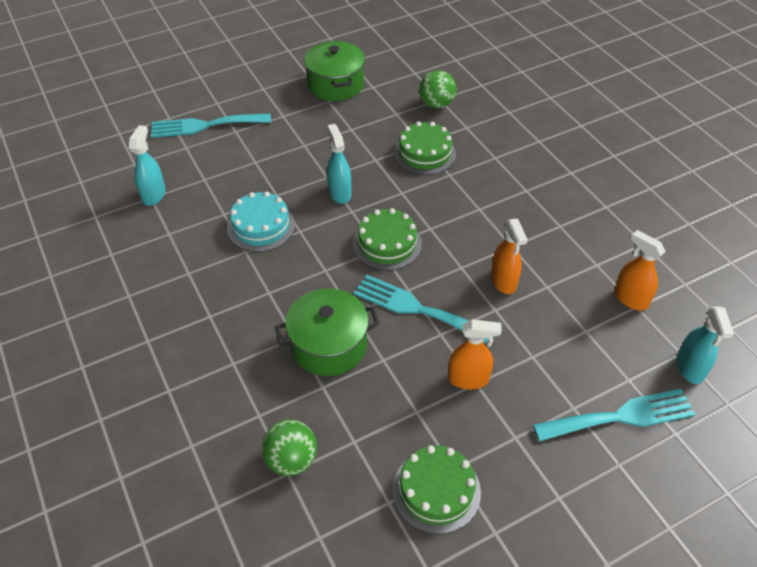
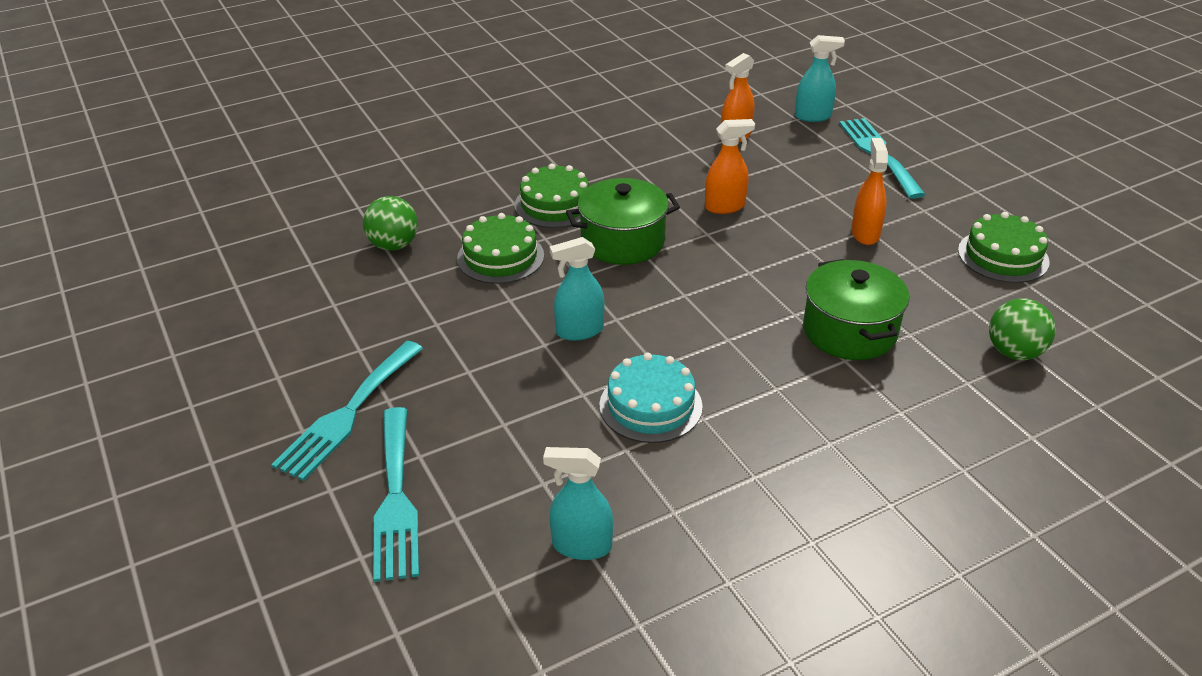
camera: 90 degrees left, 10 degrees down
green pot [304,41,365,101] -> green pot moved to [566,178,680,265]
green cake [353,208,422,270] -> green cake moved to [515,164,589,228]
turquoise fork [353,275,493,344] -> turquoise fork moved to [271,341,423,481]

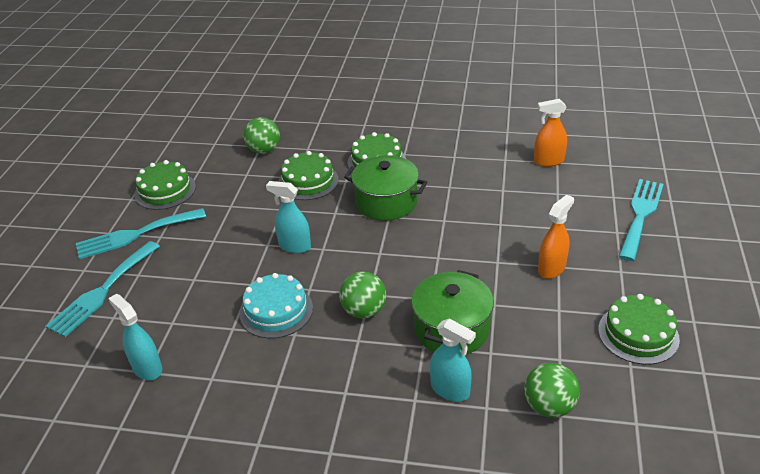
camera: 40 degrees right, 0 degrees up
orange spray bottle [705,119,755,214] -> none
turquoise spray bottle [795,35,845,122] -> turquoise spray bottle moved to [430,318,476,401]
none -> green cake [134,160,196,210]
none -> green ball [339,271,386,319]

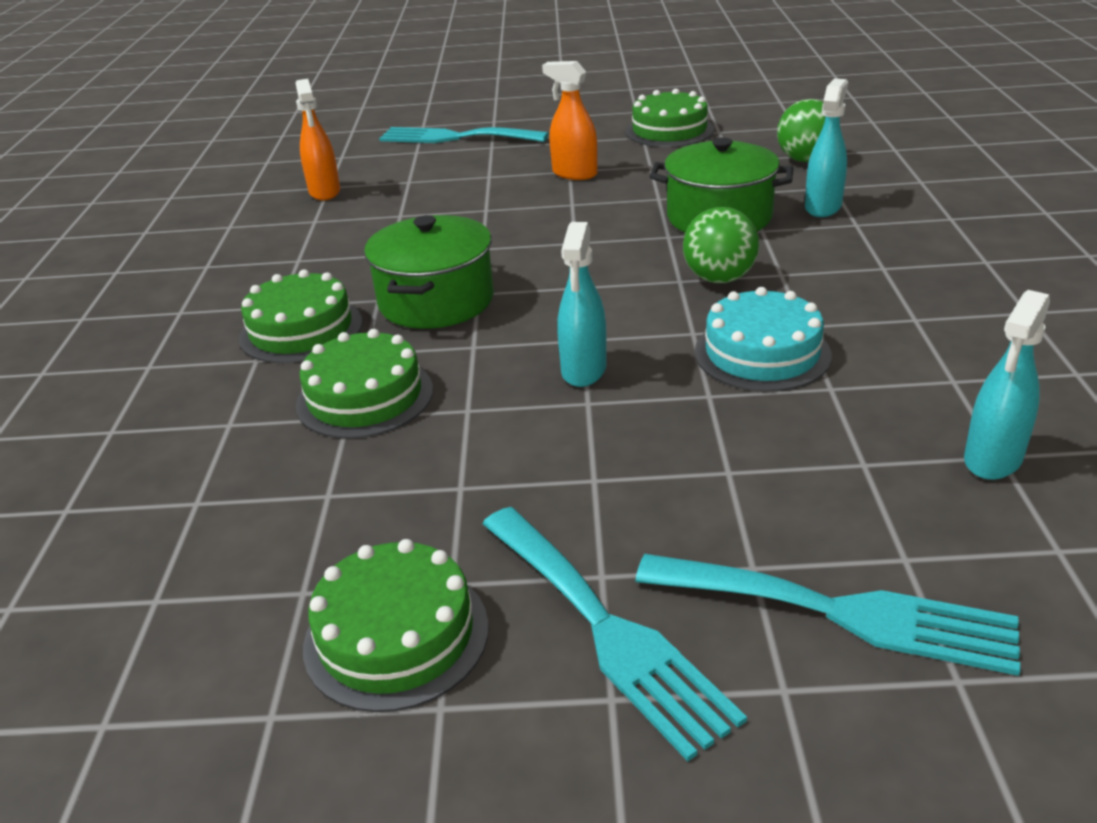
camera: 100 degrees left, 5 degrees down
green ball [243,117,280,154] -> none

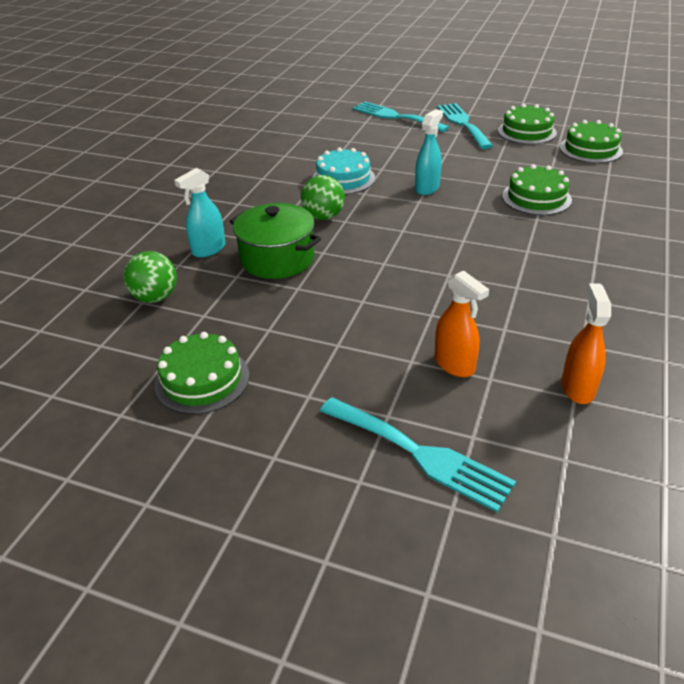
camera: 160 degrees left, 5 degrees up
green cake [239,269,362,363] -> green cake moved to [560,120,623,163]
green pot [364,215,494,329] -> none
orange spray bottle [542,61,598,180] -> orange spray bottle moved to [435,270,489,377]
turquoise spray bottle [964,290,1050,480] -> none

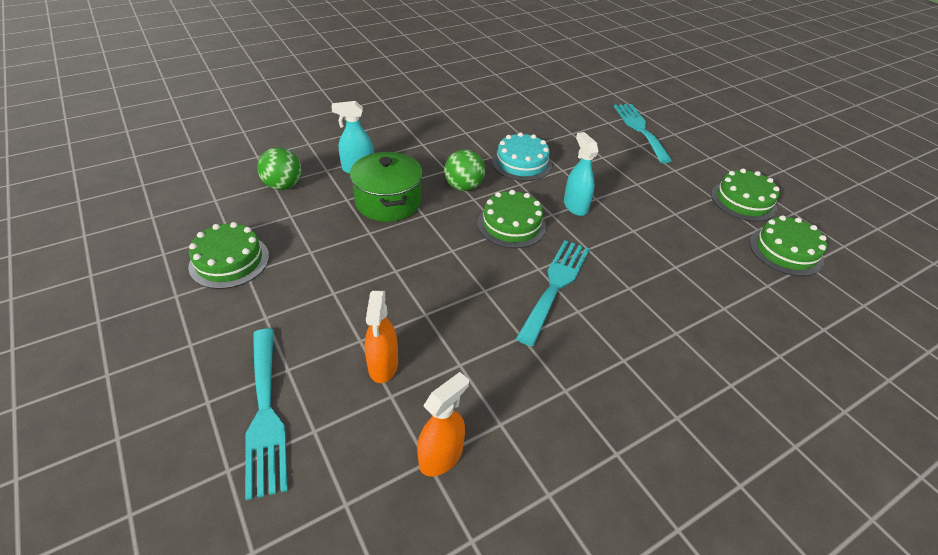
camera: 35 degrees right, 5 degrees up
turquoise spray bottle [415,109,443,195] -> turquoise spray bottle turned 90 degrees counterclockwise [564,132,599,216]
turquoise fork [437,103,493,149] -> turquoise fork moved to [516,240,590,346]
green cake [502,164,572,215] -> green cake moved to [478,190,546,248]

